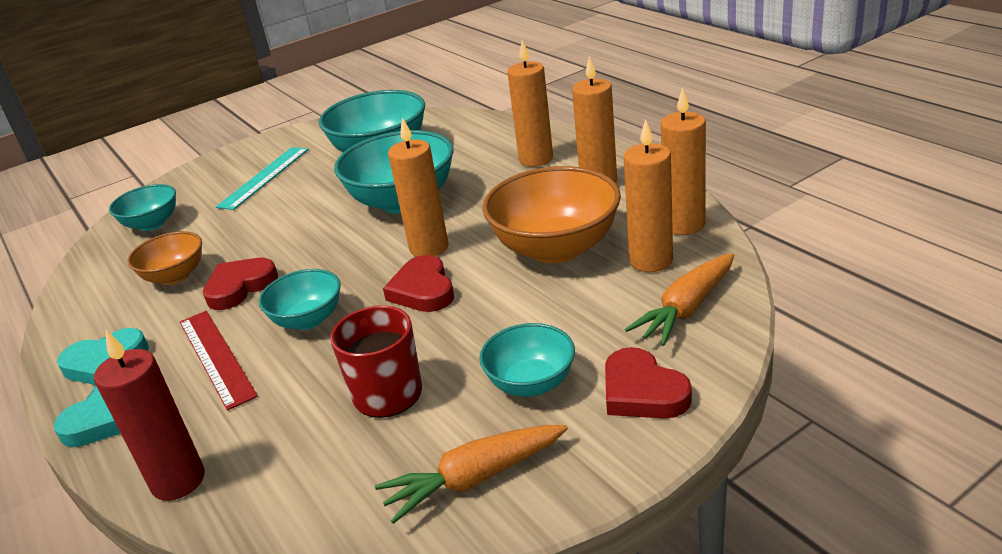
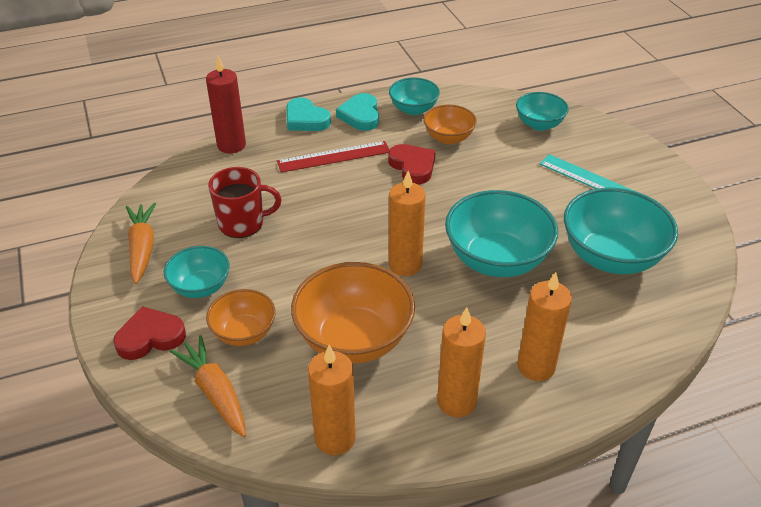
camera: 100 degrees right, 10 degrees up
turquoise bowl [259,269,341,330] -> turquoise bowl moved to [389,77,440,115]
red heart [383,255,454,312] -> none
orange candle [624,119,673,272] -> none
none -> orange bowl [206,289,276,346]

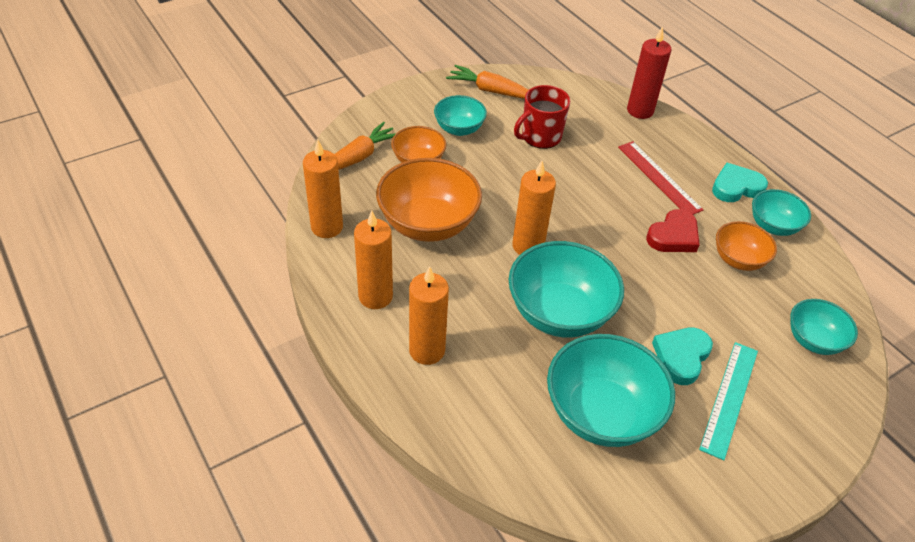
camera: 75 degrees right, 5 degrees up
red heart [113,306,186,360] -> none
orange carrot [126,203,156,284] -> orange carrot turned 135 degrees counterclockwise [446,65,528,99]
red mug [208,167,282,238] -> red mug turned 75 degrees clockwise [514,85,570,149]
turquoise heart [286,98,331,131] -> turquoise heart moved to [652,328,713,385]

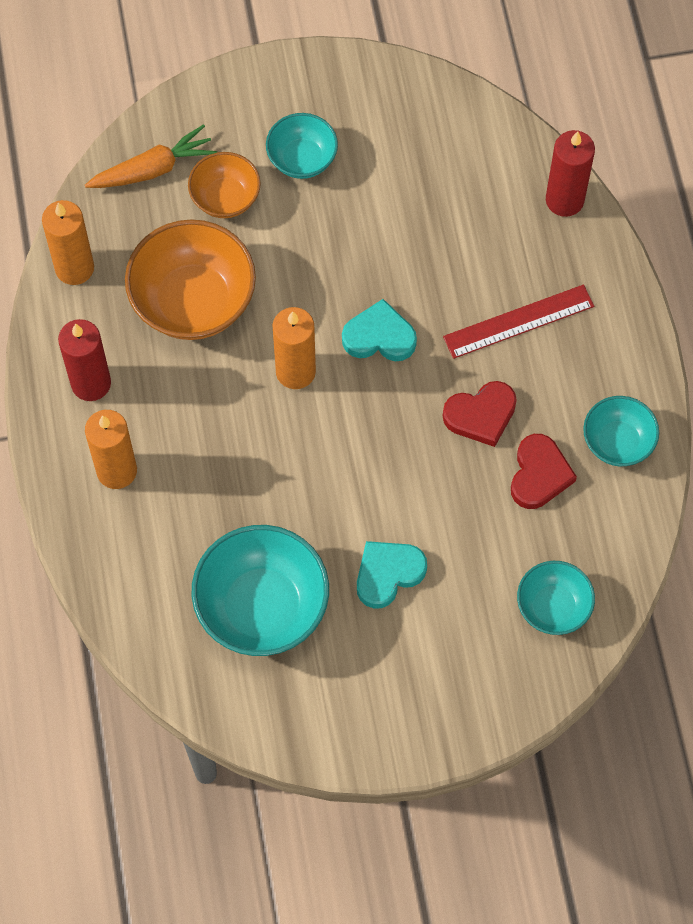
camera: 25 degrees right, 20 degrees up
orange candle [354,210,393,309] -> red candle [58,319,111,401]
orange carrot [446,65,528,99] -> none
turquoise bowl [508,241,624,338] -> none
red mug [514,85,570,149] -> none
red ruler [618,141,703,215] -> red ruler turned 75 degrees clockwise [443,284,594,359]
turquoise ruler [699,342,758,460] -> none
turquoise heart [712,163,768,202] -> turquoise heart moved to [342,299,417,361]
orange bowl [716,221,777,271] -> red heart [511,434,577,509]

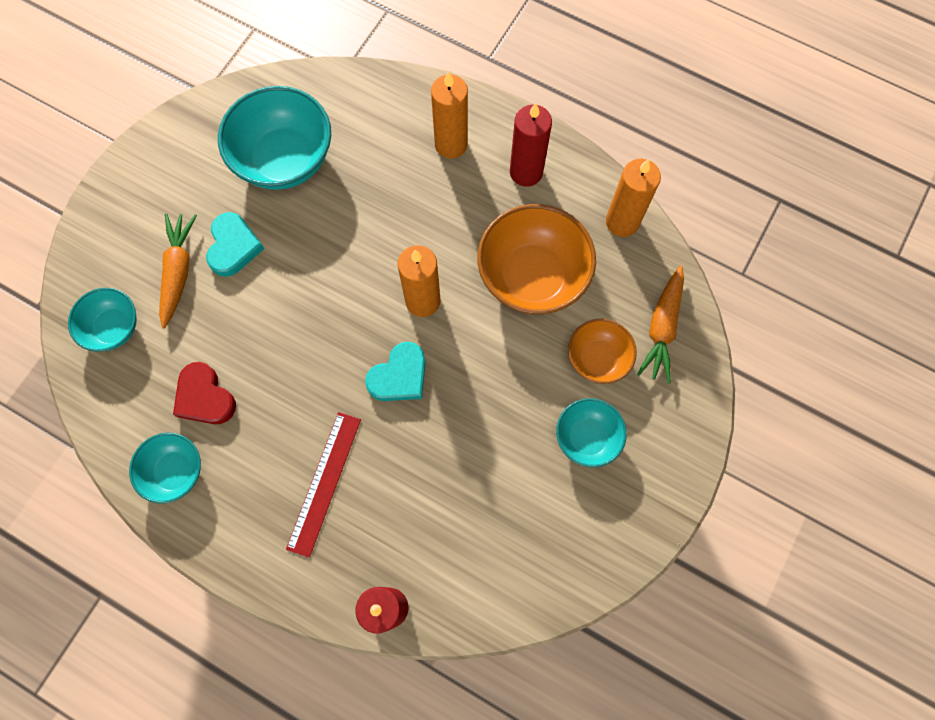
camera: 130 degrees right, 5 degrees up
red heart [443,381,517,447] -> none
none -> orange carrot [159,214,197,328]

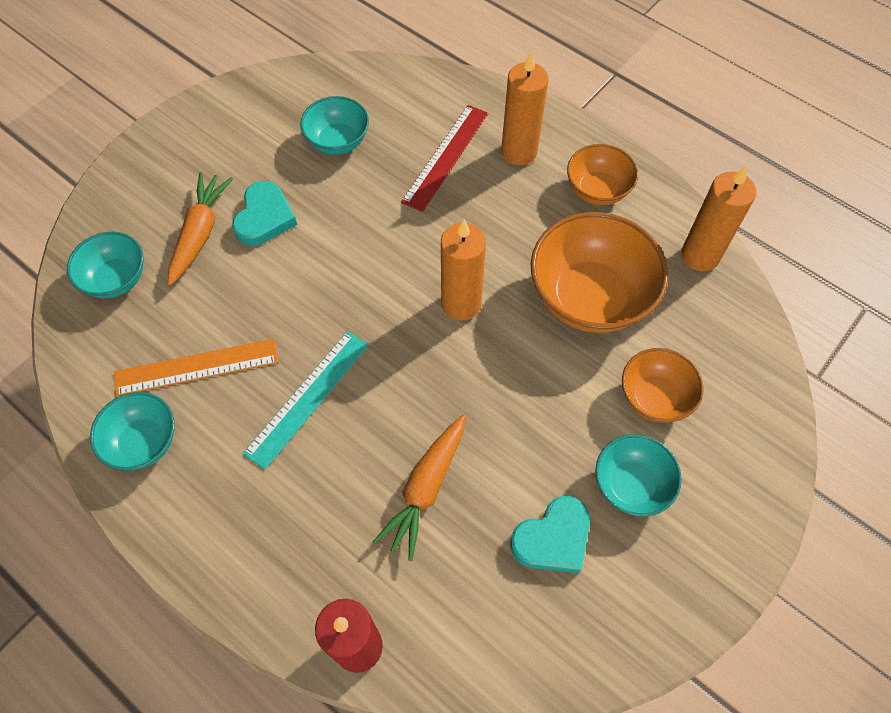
camera: 10 degrees right, 10 degrees down
red heart [173,362,236,424] -> orange ruler [114,339,279,396]
turquoise bowl [218,86,331,190] -> turquoise bowl [300,96,369,155], size x0.57
red ruler [286,412,361,558] -> red ruler moved to [401,105,488,212]
turquoise heart [365,342,426,401] -> turquoise heart moved to [510,496,590,573]
red candle [510,103,552,187] -> orange bowl [567,144,638,205]
orange carrot [637,266,684,383] -> orange carrot moved to [373,415,466,561]
none -> turquoise ruler [243,331,369,470]

